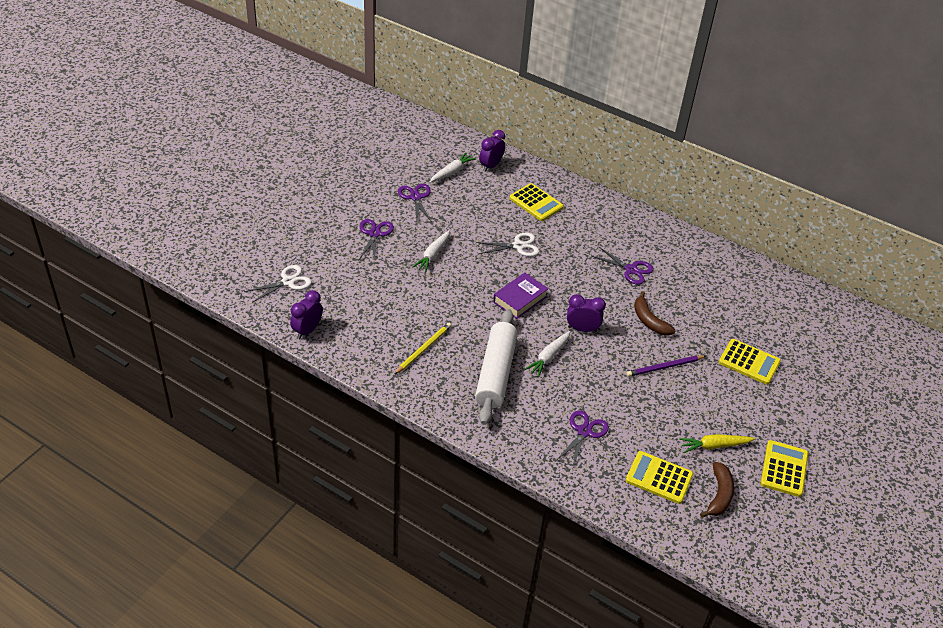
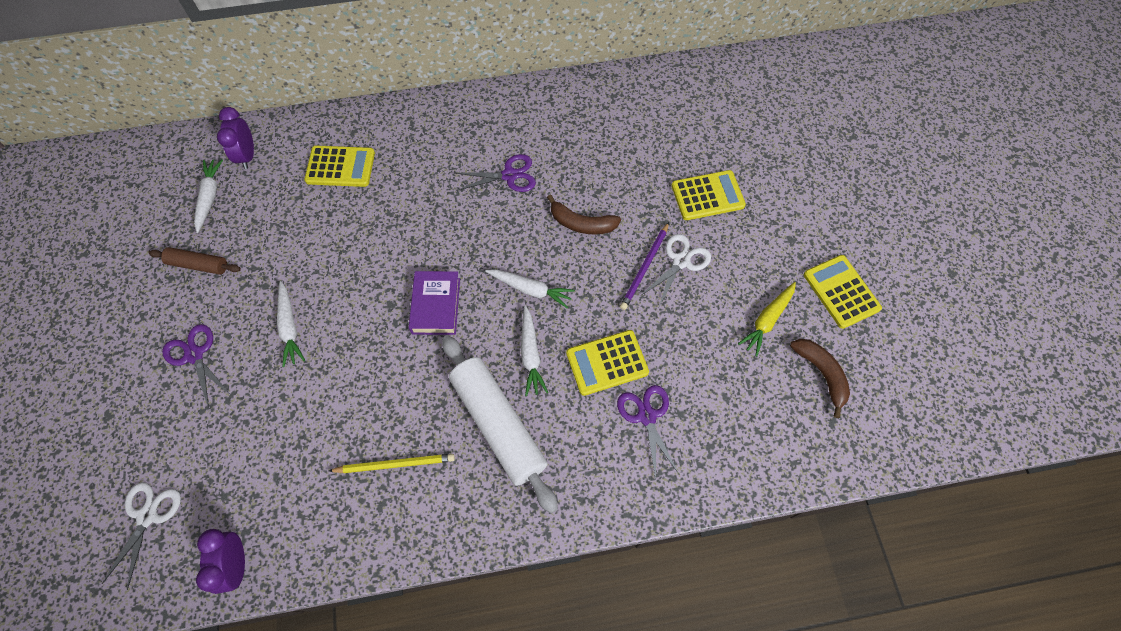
camera: 40 degrees left, 20 degrees up
yellow pencil [395,323,452,374] -> yellow pencil turned 90 degrees clockwise [329,454,455,473]
purple scissors [398,184,432,222] -> brown rolling pin [148,247,241,275]
white scissors [476,232,539,257] -> white scissors moved to [640,234,711,309]
purple clock [567,294,606,332] -> white carrot [485,269,575,308]
yellow calculator [626,451,693,504] -> yellow calculator moved to [566,330,649,396]

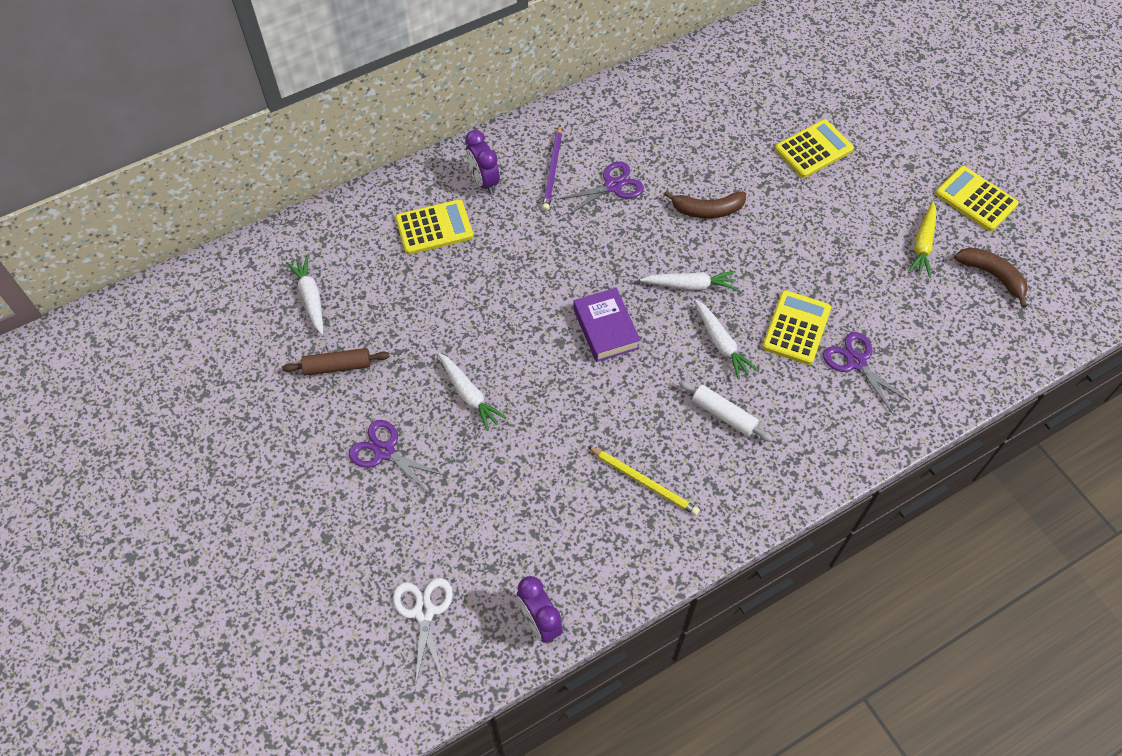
camera: 20 degrees left, 5 degrees down
purple clock [217,107,254,169] -> purple clock moved to [465,130,500,194]
yellow pencil [329,454,455,473] -> yellow pencil turned 60 degrees clockwise [587,446,700,516]
white rolling pin [442,335,558,513] -> white rolling pin [679,380,773,442], size x0.51
yellow calculator [566,330,649,396] -> yellow calculator turned 150 degrees clockwise [762,290,831,365]
purple pencil [620,222,669,310] -> purple pencil moved to [542,125,562,211]
white scissors [640,234,711,309] -> none

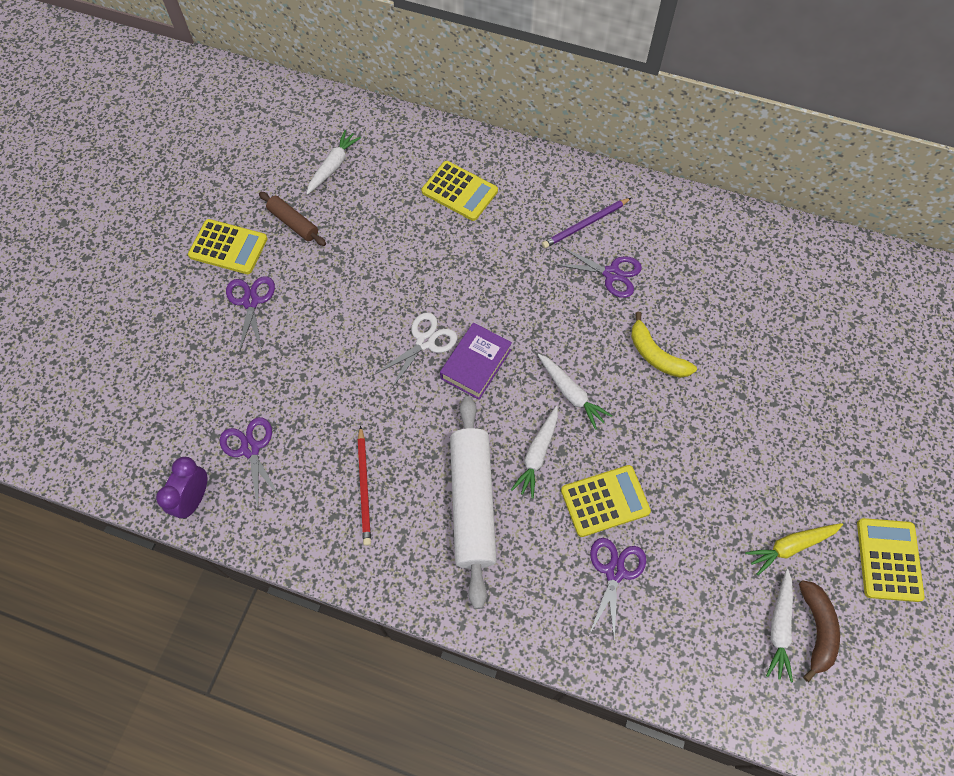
camera: 50 degrees right, 5 degrees up
white scissors [393,578,453,686] -> white scissors moved to [374,312,457,389]
white carrot [438,353,507,431] -> white carrot moved to [766,569,793,682]
purple clock [465,130,500,194] -> none
yellow pencil [587,446,700,516] -> red pencil [358,426,371,546]
brown banana [664,191,746,218] -> yellow banana [631,312,697,378]
white rolling pin [679,380,773,442] -> white rolling pin [450,396,497,609], size x1.96
yellow calculator [775,119,854,178] -> yellow calculator moved to [188,219,268,274]
none -> purple scissors [220,417,281,508]

